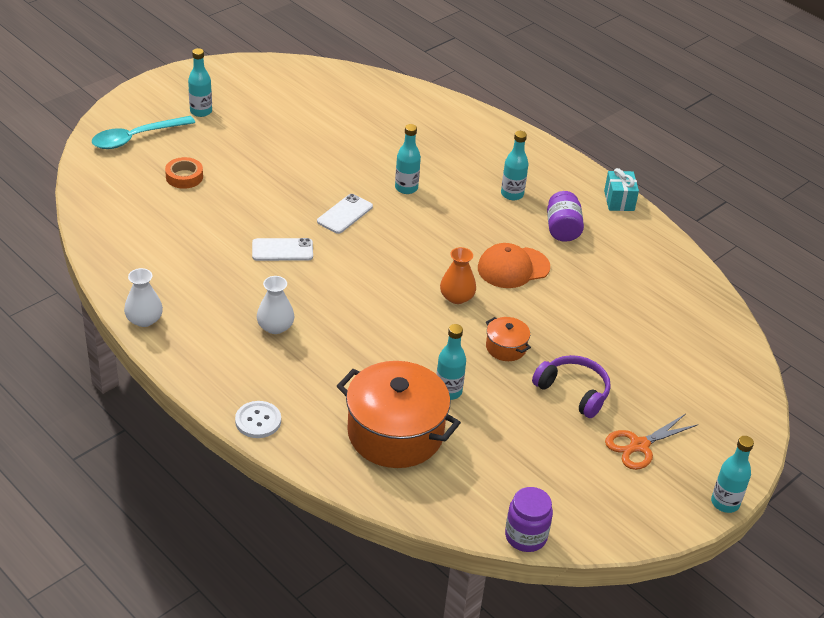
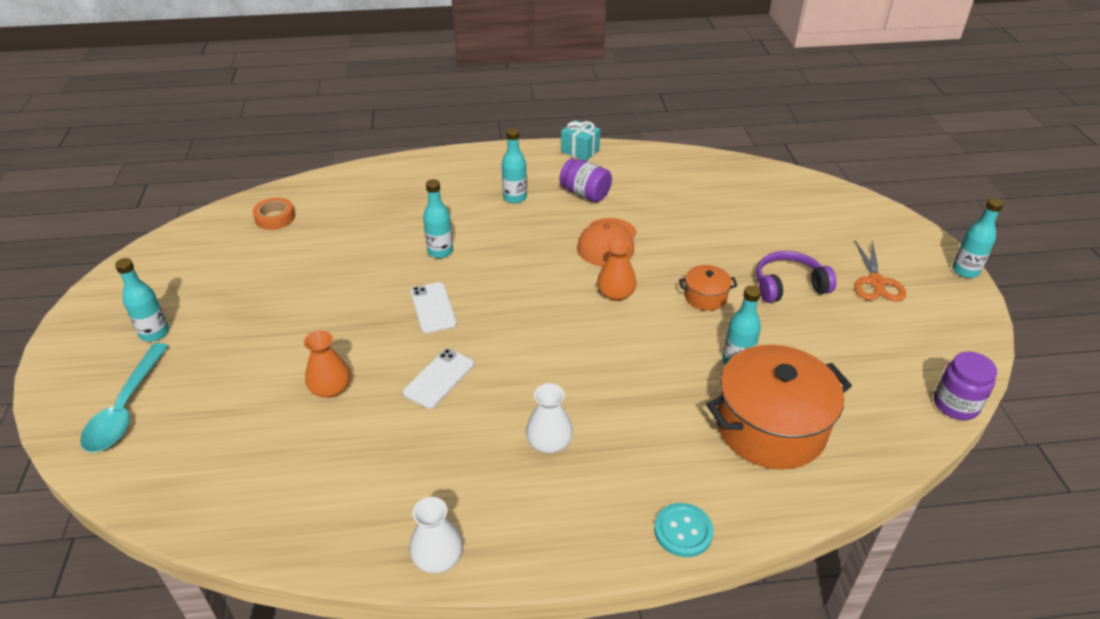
camera: 50 degrees left, 0 degrees up
orange tape [165,157,203,189] -> orange tape moved to [253,198,295,230]
white button [235,401,281,438] -> turquoise button [654,503,713,557]
none -> orange vase [304,331,350,398]

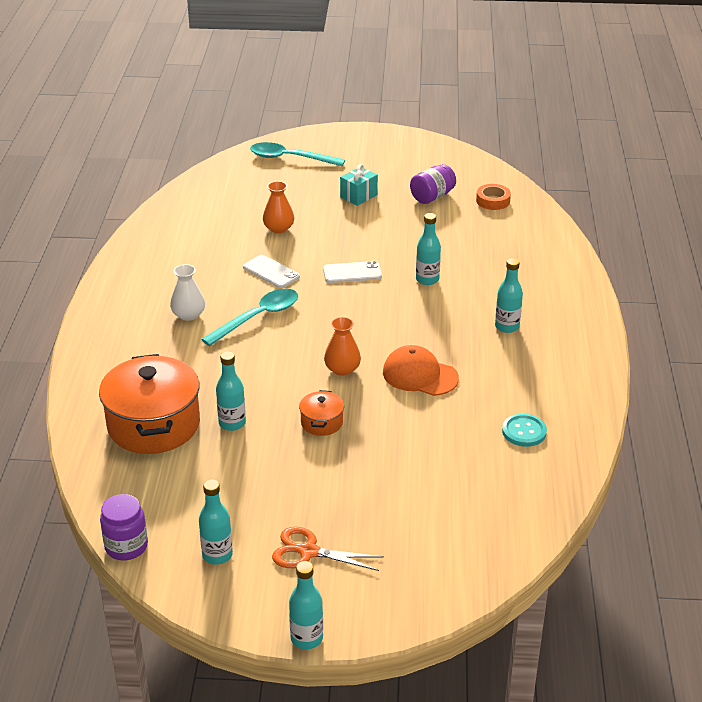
camera: 100 degrees right, 5 degrees down
turquoise bottle [115,258,169,342] -> turquoise bottle moved to [199,480,233,565]
white vase [409,497,463,574] -> none
purple jar [560,158,612,202] -> purple jar moved to [410,164,456,204]
turquoise gift [561,120,600,161] -> turquoise gift moved to [340,164,378,206]
turquoise button [654,503,713,557] -> turquoise button moved to [502,414,547,447]
purple headphones [756,251,837,303] -> none
none -> turquoise spoon [201,289,298,346]

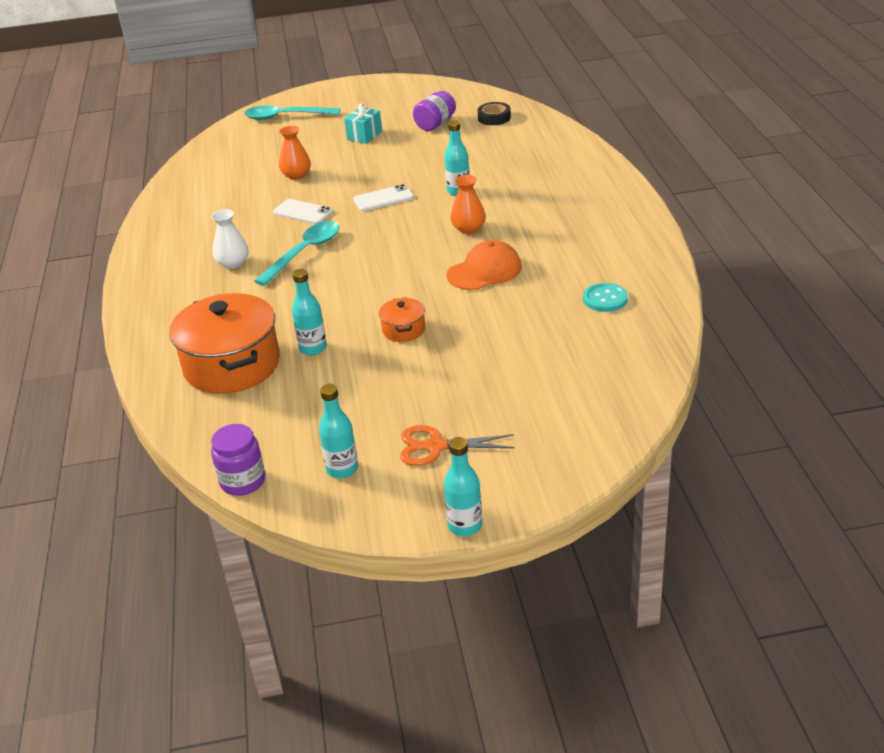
camera: 10 degrees left, 0 degrees up
orange vase [324,317,361,376] -> orange vase moved to [451,175,486,234]
orange cap [383,345,459,396] -> orange cap turned 135 degrees clockwise [446,240,522,290]
orange tape [476,184,511,210] -> black tape [478,102,511,125]
turquoise bottle [495,258,523,333] -> none

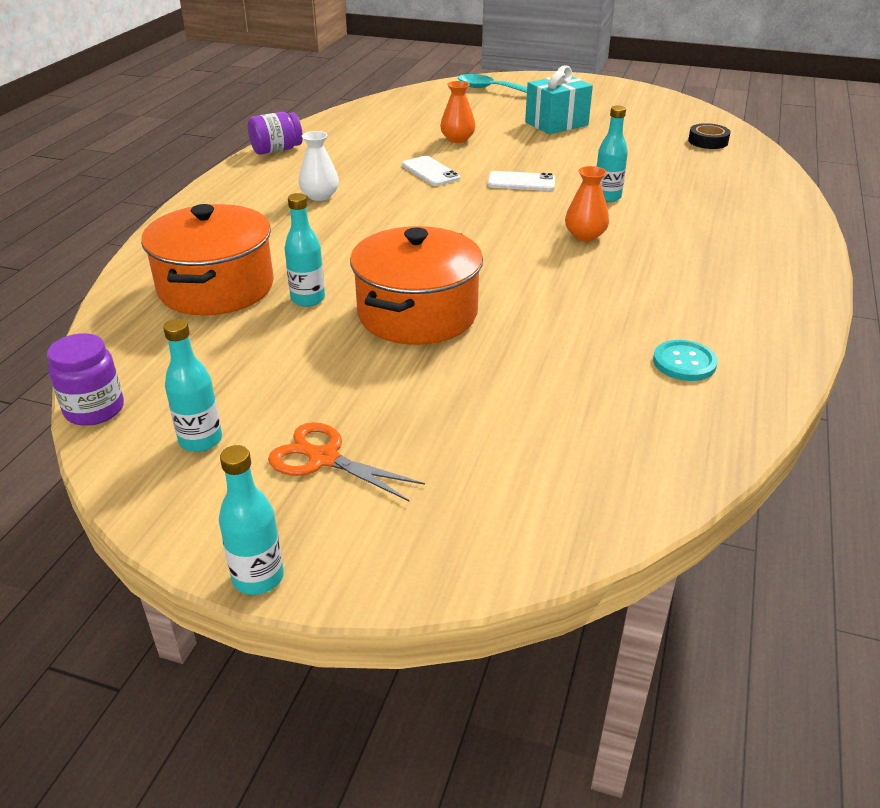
camera: 25 degrees right, 0 degrees up
turquoise spoon [254,221,339,286] -> none
turquoise gift [344,103,382,144] -> turquoise gift [525,65,593,134], size x1.52
orange pot [379,298,425,342] -> orange pot [350,226,483,345], size x2.19
purple jar [413,91,456,131] -> purple jar moved to [248,112,303,155]
orange cap [446,240,522,290] -> none

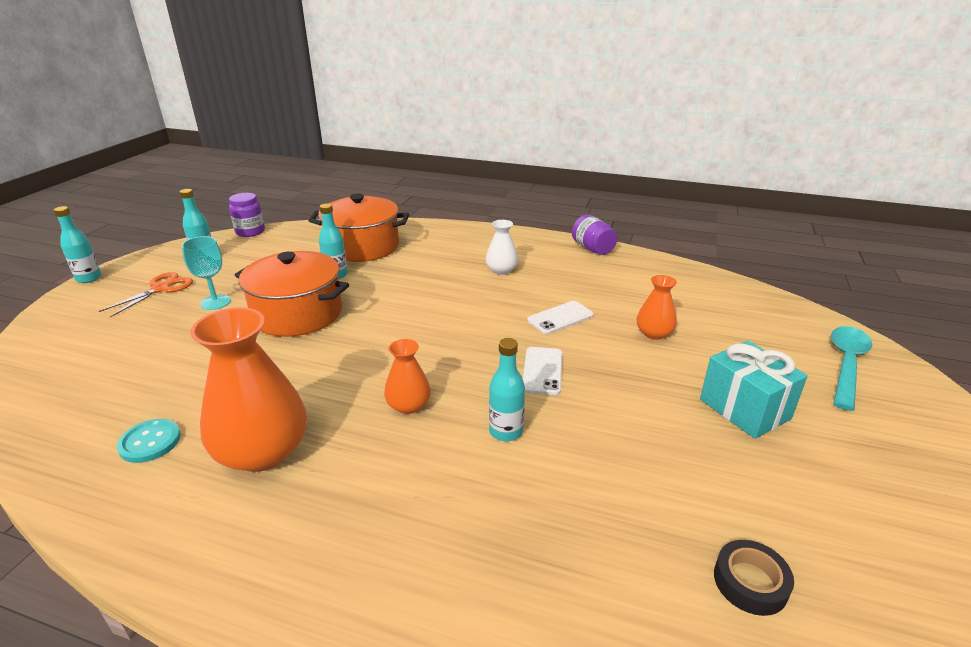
camera: 90 degrees right, 5 degrees down
none -> turquoise goblet [182,236,231,310]
none -> orange vase [190,307,307,472]

